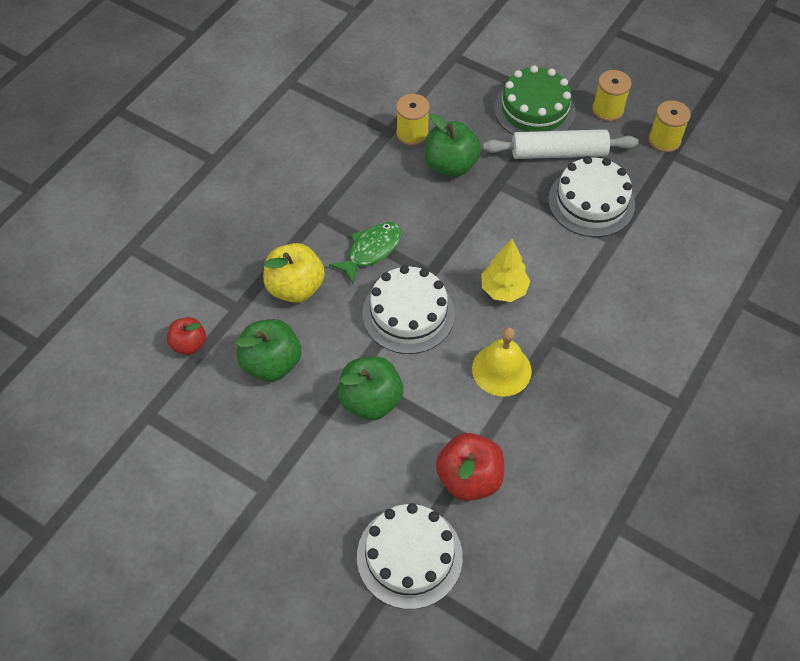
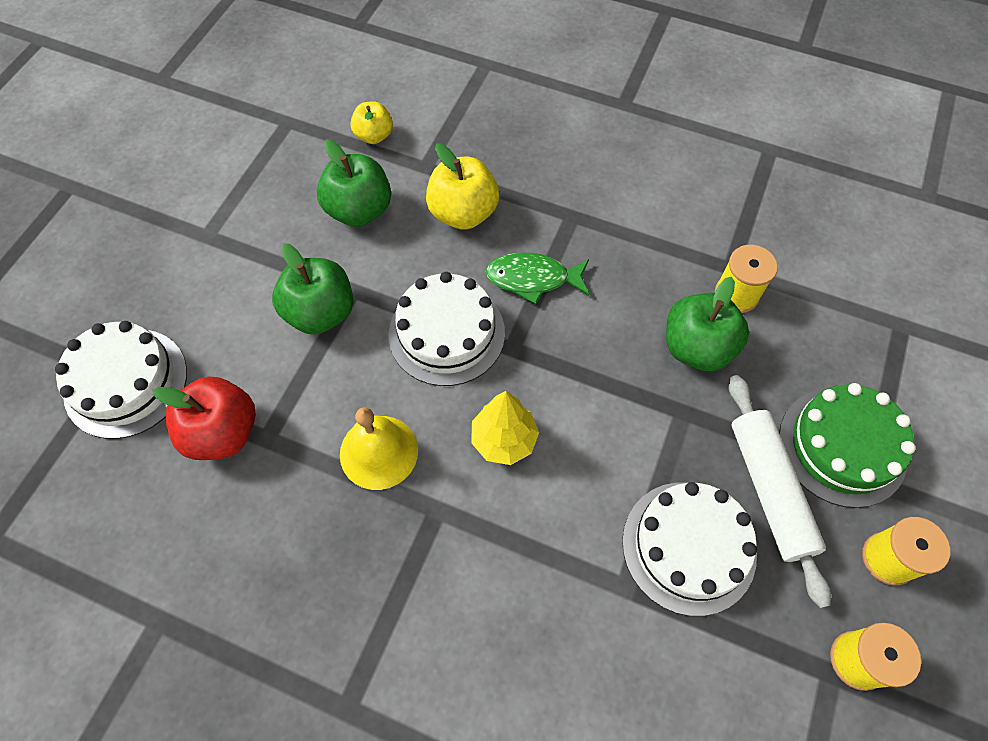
camera: 80 degrees right, 5 degrees up
red apple [167,317,206,355] -> yellow apple [350,102,393,144]
green fish [329,222,402,284] -> green fish turned 150 degrees clockwise [485,253,589,304]

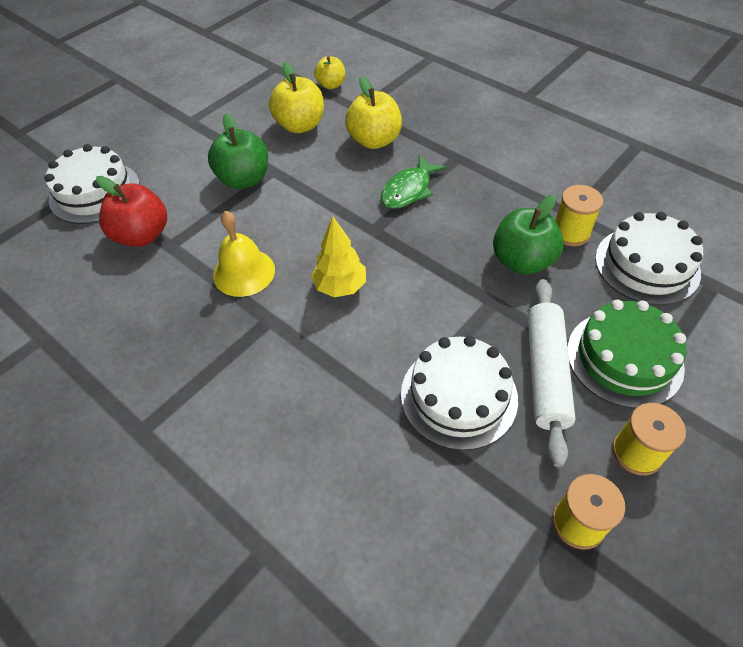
camera: 20 degrees right, 10 degrees down
green apple [317,139,391,227] -> yellow apple [269,62,324,133]
white cake [388,272,505,386] -> white cake moved to [595,212,703,305]
green fish [485,253,589,304] -> green fish turned 75 degrees counterclockwise [381,155,446,209]

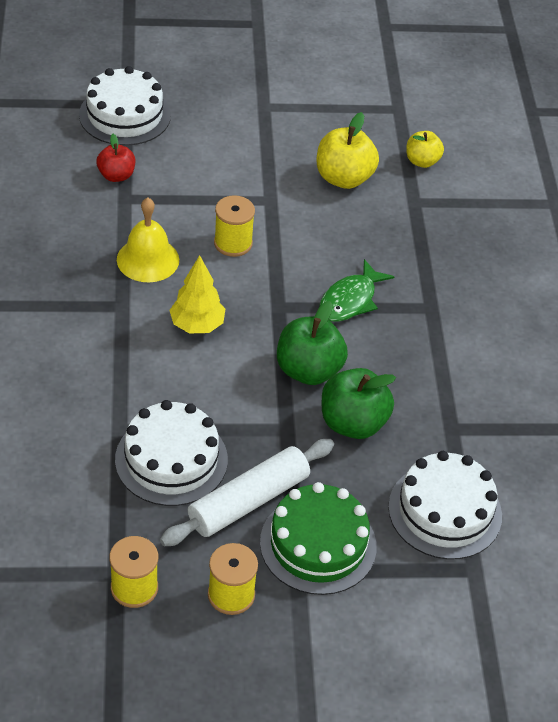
camera: 40 degrees right, 5 degrees down
red apple [96,176,167,247] -> red apple [96,134,135,182], size x0.62
green apple [208,113,268,189] -> green apple moved to [277,301,348,385]
yellow apple [345,76,402,149] -> none
green fish [381,155,446,209] -> green fish turned 45 degrees counterclockwise [319,259,394,322]
yellow spool [556,185,603,246] -> yellow spool moved to [214,195,255,257]

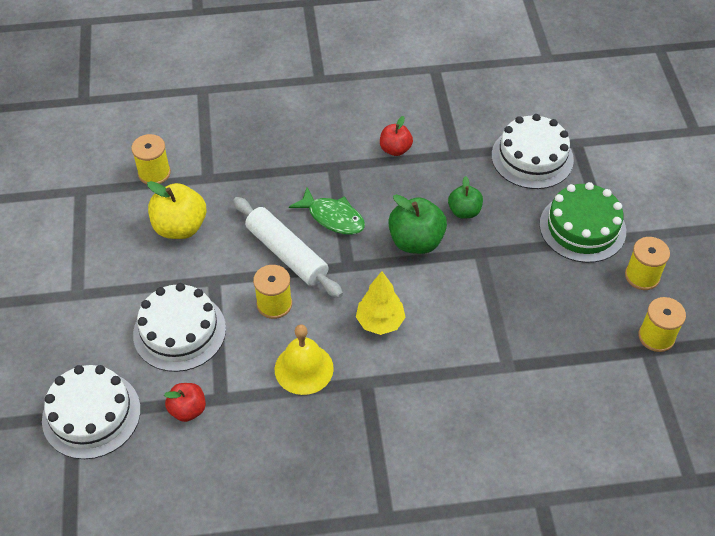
camera: 90 degrees left, 5 degrees up
white cake [115,400,228,506] -> white cake moved to [133,283,226,372]
white rolling pin [160,439,334,546] -> white rolling pin moved to [233,197,343,298]
green apple [322,368,396,439] -> green apple [448,176,483,219], size x0.62
yellow apple [406,131,444,168] -> yellow spool [131,134,171,184]
none -> red apple [380,116,413,156]

